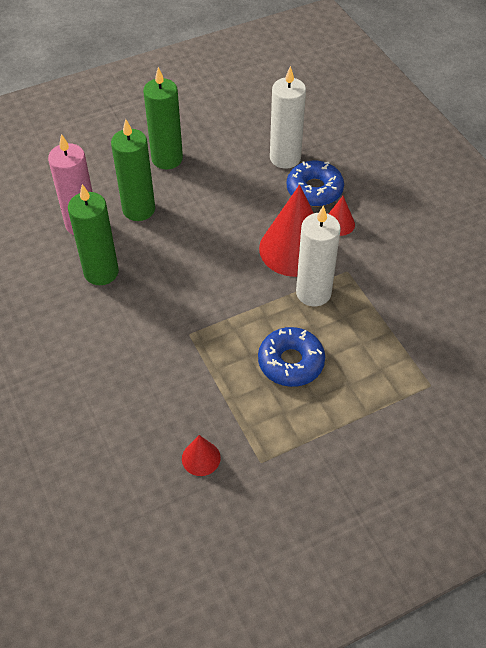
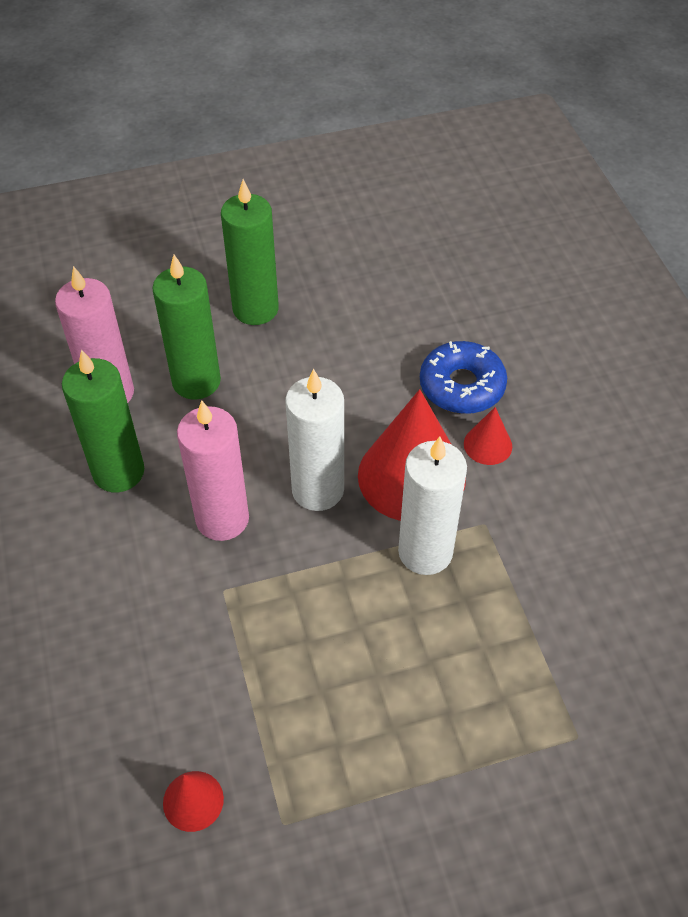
camera: 10 degrees right, 0 degrees up
blue donut [258,327,325,387] -> none
white candle [270,66,306,169] -> white candle moved to [285,369,344,511]
none -> pink candle [177,400,249,541]

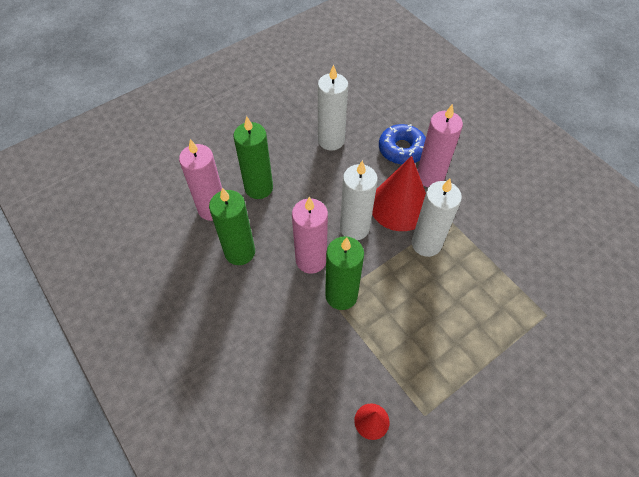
camera: 20 degrees left, 5 degrees up
green candle [221,179,279,325] -> green candle moved to [325,236,364,310]
red cone [464,407,512,465] -> pink candle [417,104,463,187]
none -> white candle [318,65,348,151]

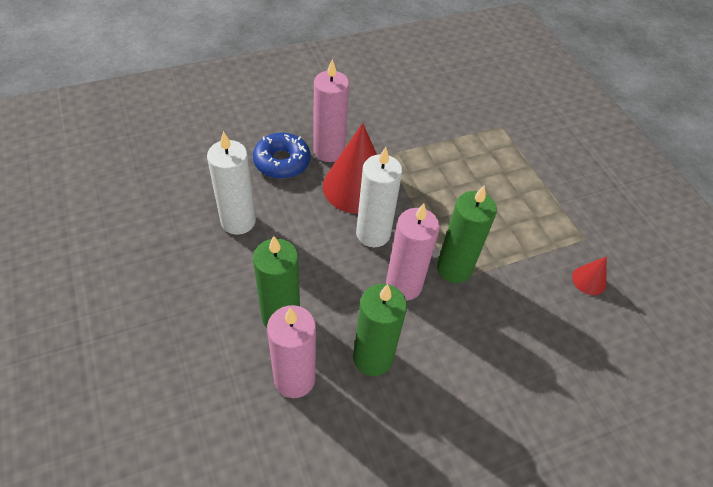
camera: 80 degrees left, 5 degrees down
white candle [412,179,462,257] -> none

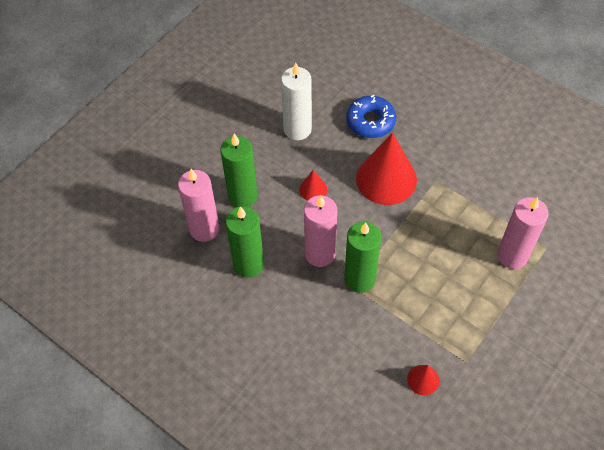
camera: 65 degrees right, 5 degrees up
pink candle [314,59,349,162] -> pink candle moved to [497,197,549,269]
white candle [356,147,402,247] -> none
none -> red cone [299,170,327,201]

